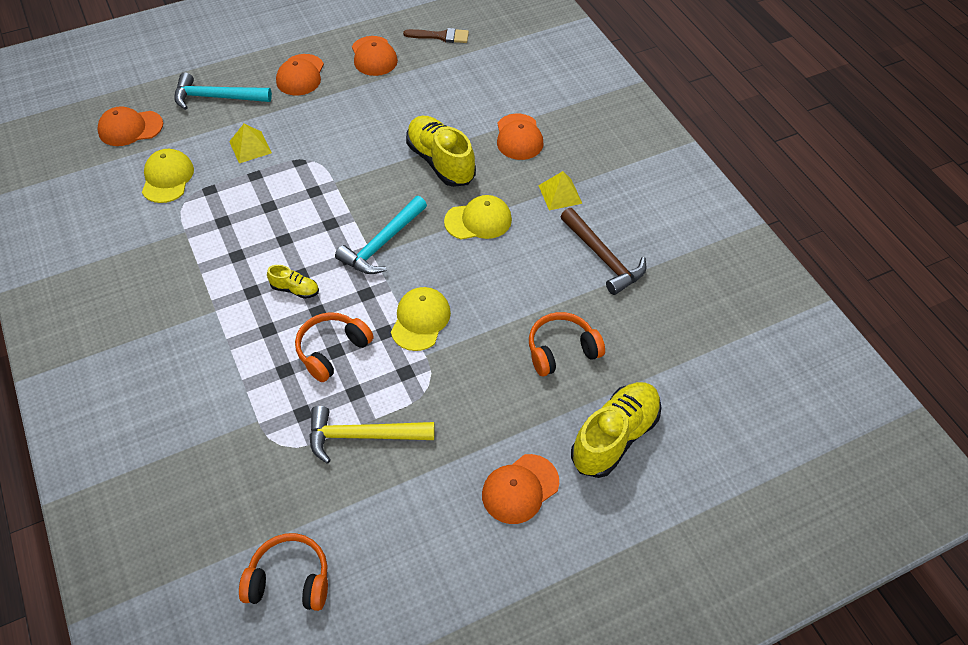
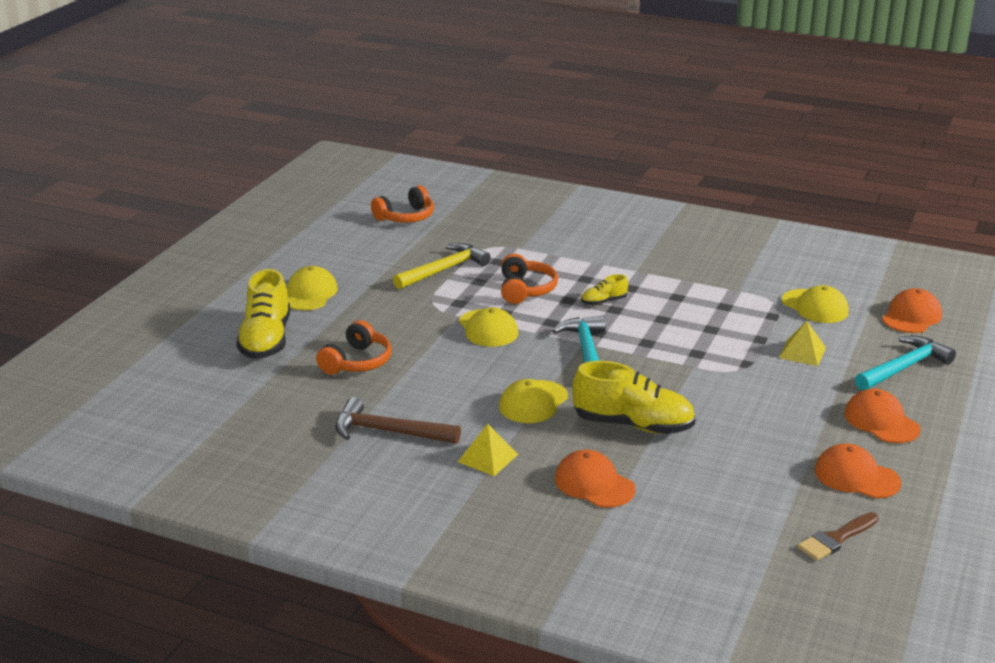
camera: 140 degrees right, 25 degrees down
orange cap [482,454,559,524] -> yellow cap [287,266,338,310]

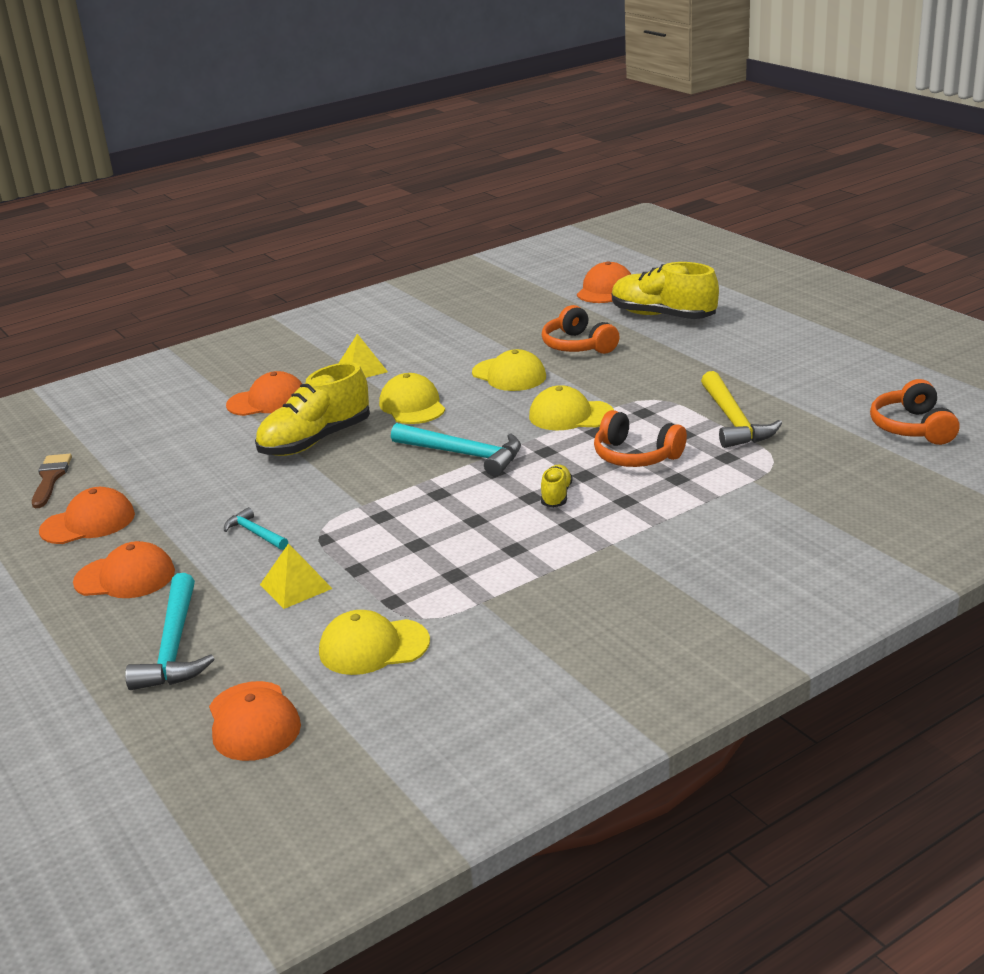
camera: 125 degrees right, 0 degrees up
yellow cap [287,266,338,310] -> yellow cap moved to [472,349,546,391]
brown hammer [335,397,461,444] -> none
none -> turquoise hammer [224,507,288,550]
none -> orange cap [577,261,631,303]

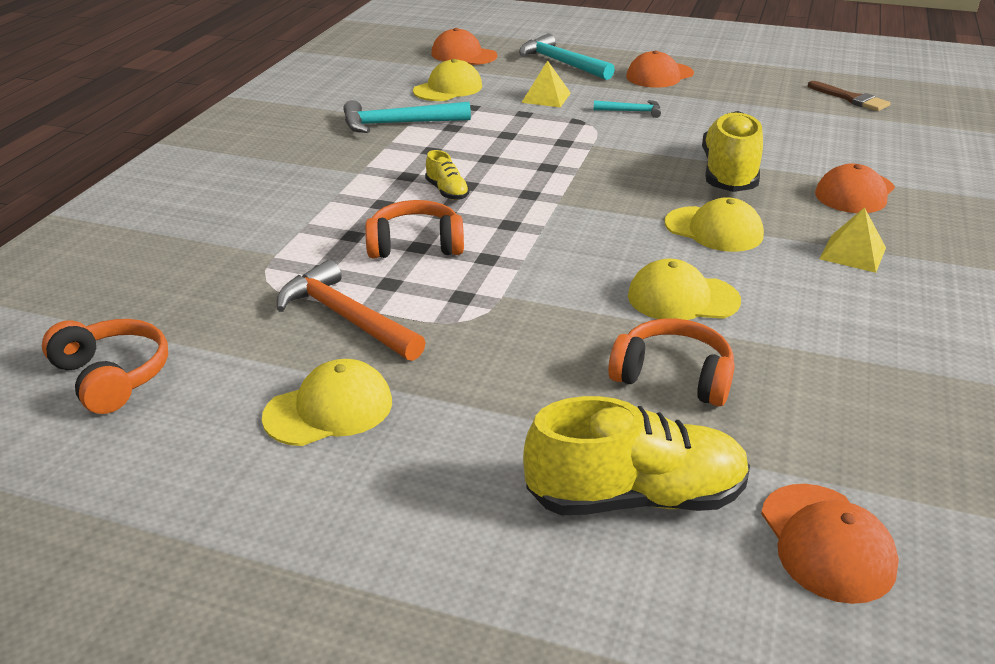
camera: 140 degrees right, 5 degrees up
orange cap [39,487,135,544] -> none
turquoise hammer [391,423,521,477] -> turquoise hammer moved to [343,100,471,133]
yellow cap [529,385,614,430] -> yellow cap moved to [262,359,392,446]
yellow hammer [701,371,782,448] -> orange hammer [277,260,426,361]

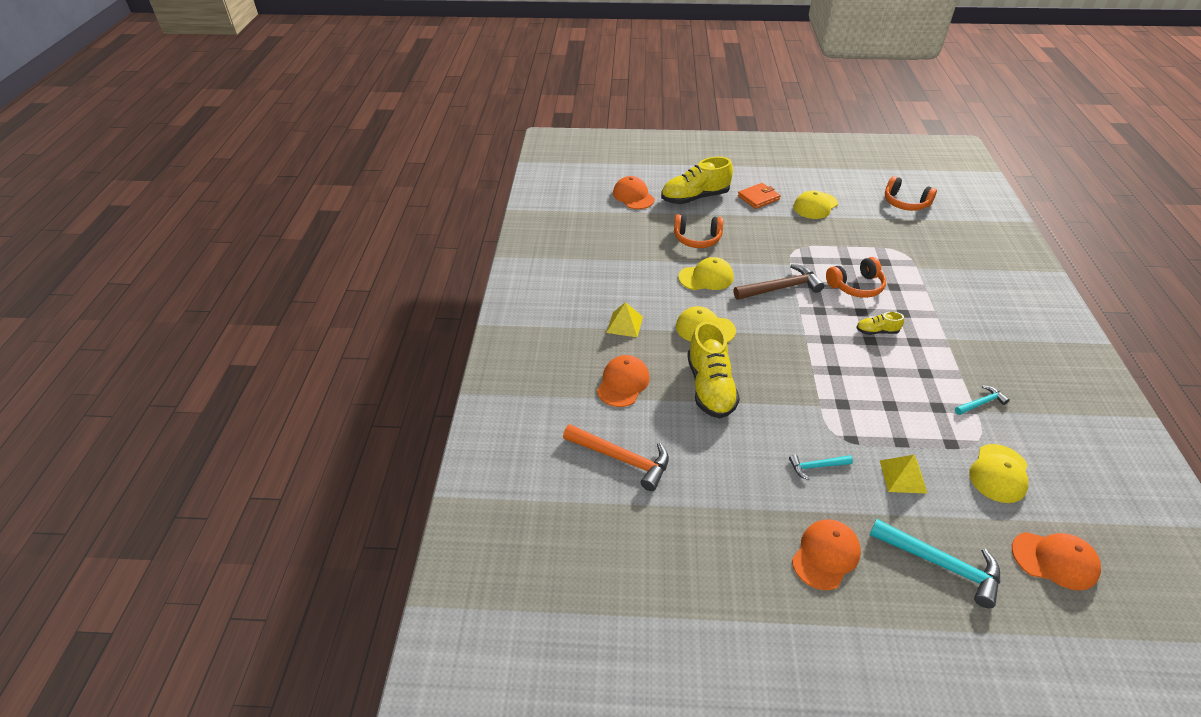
camera: 165 degrees right, 10 degrees up
orange hammer [277,260,426,361] -> orange hammer moved to [563,424,669,491]
turquoise hammer [343,100,471,133] -> turquoise hammer [955,386,1010,415], size x0.55
yellow shoe [425,150,470,200] -> yellow shoe turned 45 degrees counterclockwise [856,312,904,335]
brown brush [808,81,891,111] -> none
none -> brown hammer [734,264,824,300]
none -> orange wallet [738,183,780,209]

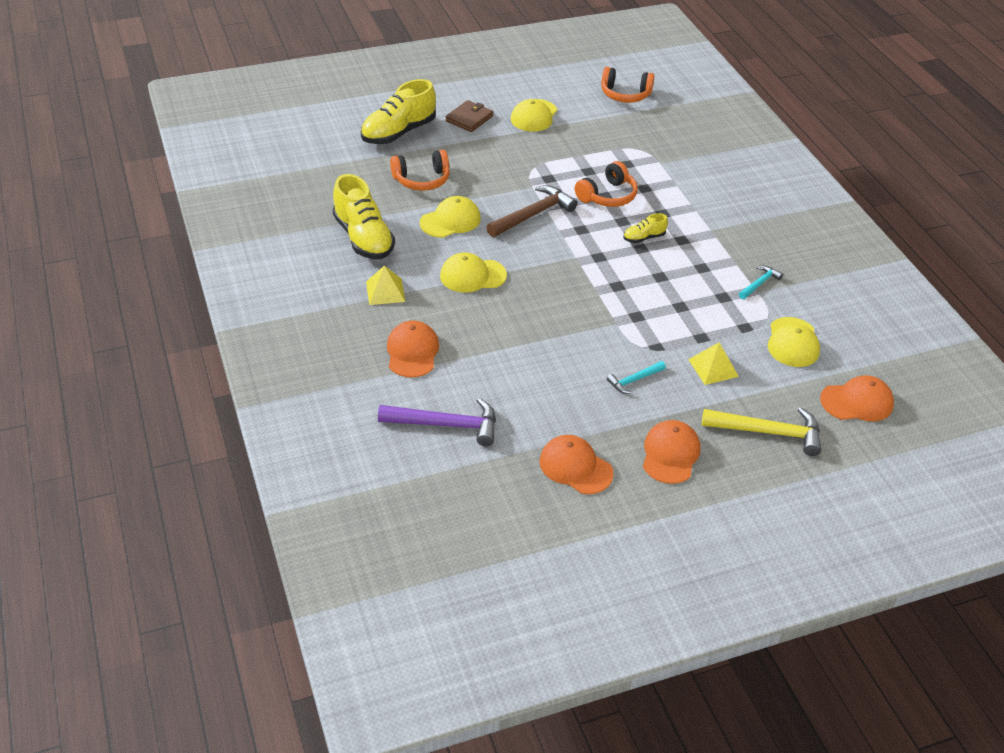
camera: 25 degrees left, 0 degrees up
orange hammer [563,424,669,491] -> purple hammer [378,398,496,446]
orange cap [613,176,655,209] -> orange cap moved to [540,435,613,494]
yellow shoe [687,321,740,418] -> yellow shoe moved to [332,174,395,259]
orange wallet [738,183,780,209] -> brown wallet [446,100,493,132]
turquoise hammer [870,519,1000,608] -> yellow hammer [702,407,821,456]

